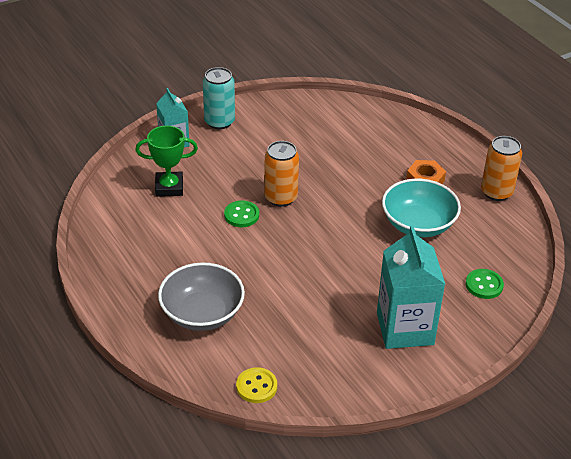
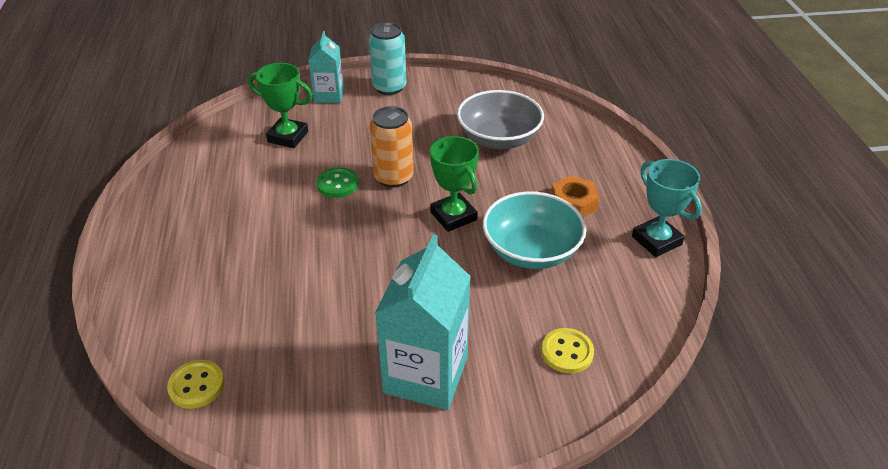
camera: 25 degrees right, 0 degrees up
grey bowl [158,263,245,331] -> grey bowl moved to [457,90,544,149]
green button [466,269,504,299] -> yellow button [541,328,594,374]
orange can [481,136,522,201] -> turquoise trophy [632,159,702,257]
none -> green trophy [430,136,479,232]

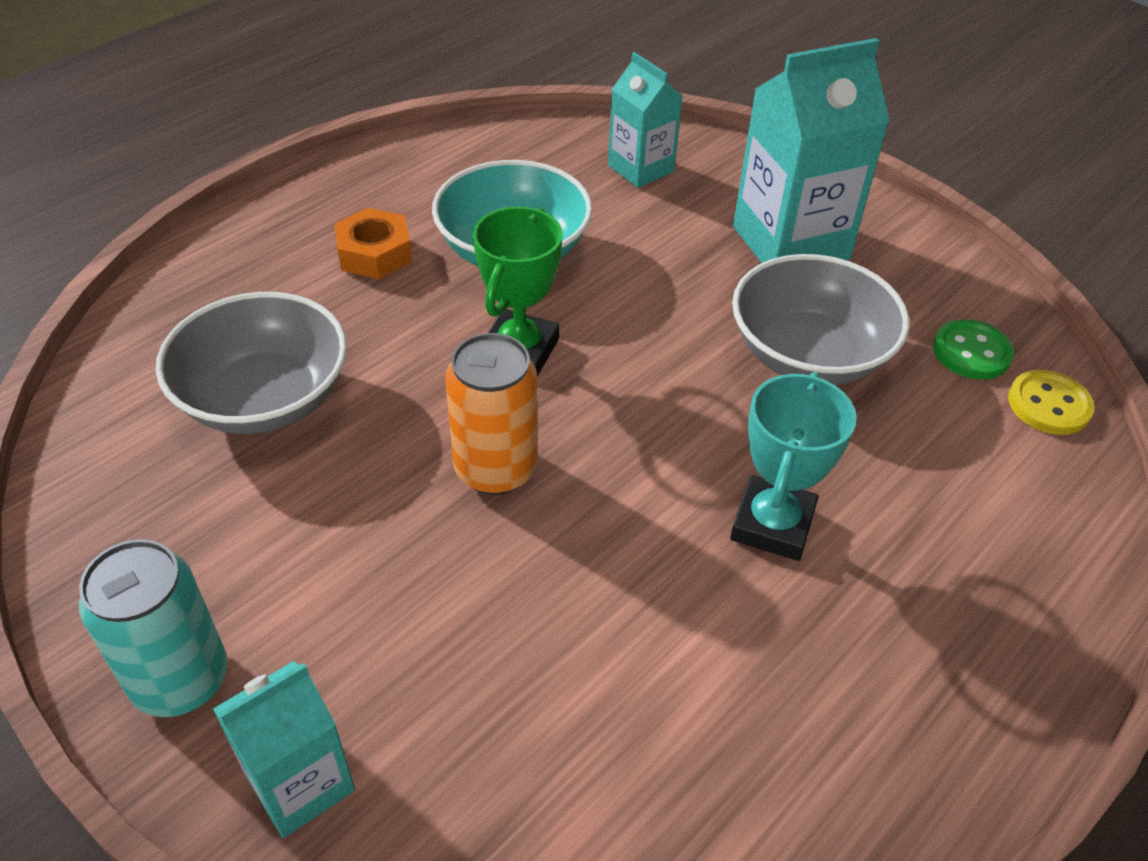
camera: 130 degrees left, 5 degrees up
green trophy [248,63,312,148] -> none
green button [317,167,359,198] -> green button moved to [933,319,1014,379]
yellow button [541,328,594,374] -> turquoise carton [608,52,683,188]
turquoise trophy [632,159,702,257] -> turquoise trophy moved to [730,372,857,561]
none -> grey bowl [732,254,909,385]

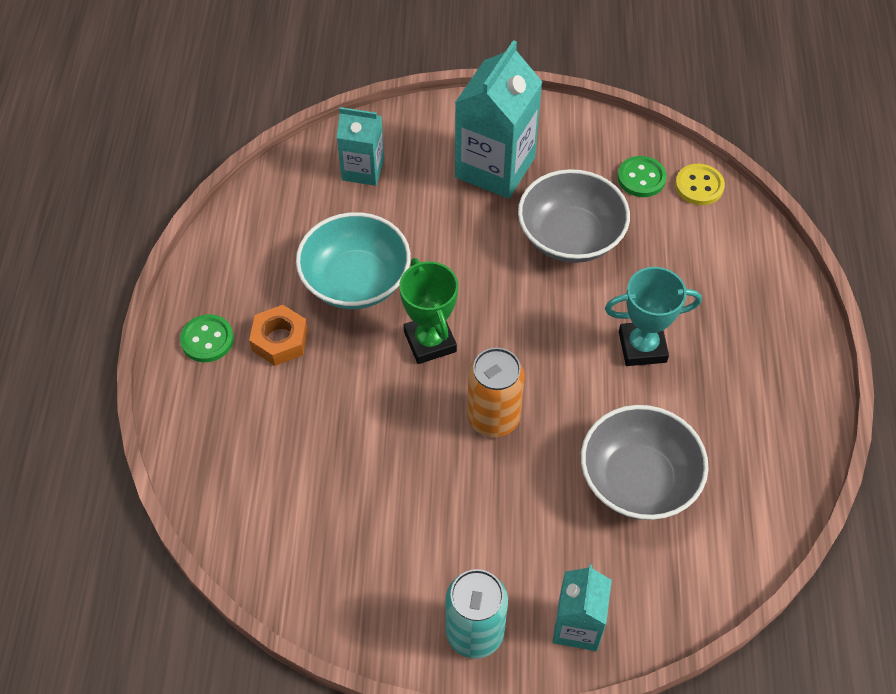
camera: 40 degrees left, 10 degrees up
grey bowl [156,292,347,434] -> grey bowl moved to [581,405,709,520]
turquoise trophy [730,372,857,561] -> turquoise trophy turned 75 degrees counterclockwise [605,267,702,366]
none -> green button [180,314,234,362]

